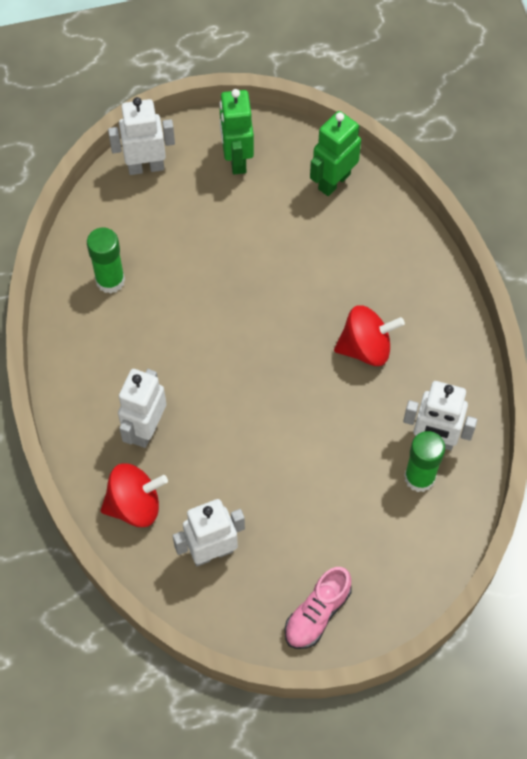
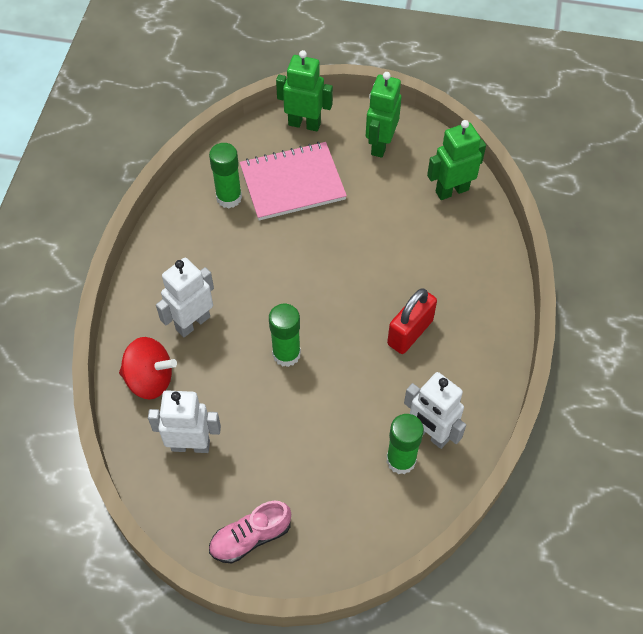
camera: 25 degrees right, 5 degrees down
white robot [108,97,175,175] -> green robot [276,50,333,131]
red spinning top [334,305,405,366] -> red padlock [387,288,437,354]
none -> pink notebook [240,142,347,220]
none -> green glue stick [269,304,301,367]

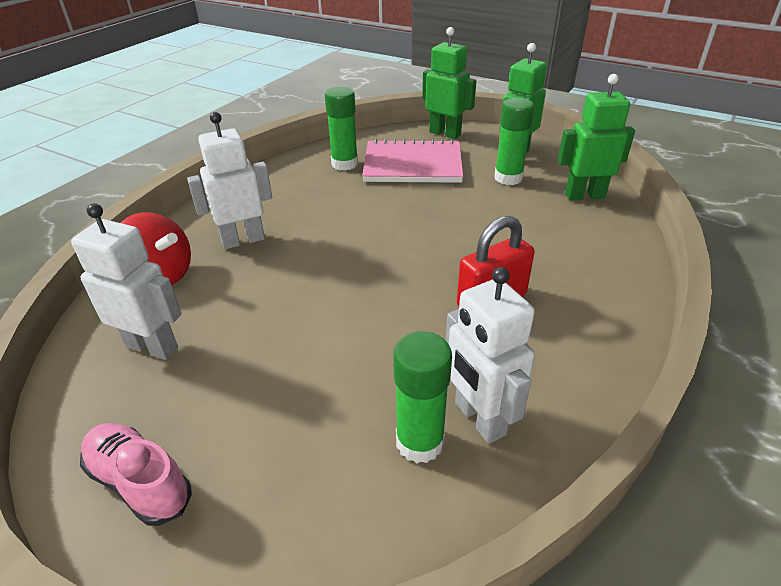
camera: 20 degrees right, 20 degrees down
pink shoe [209,501,291,563] -> pink shoe turned 45 degrees clockwise [80,423,192,526]
green glue stick [269,304,301,367] -> green glue stick moved to [494,98,534,185]

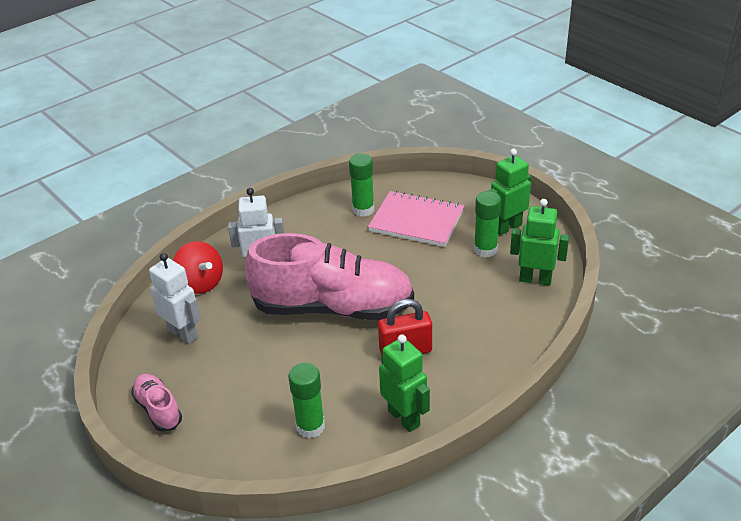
camera: 20 degrees right, 0 degrees up
green robot [422,27,476,139] -> green robot moved to [379,335,430,432]
white robot [446,267,535,444] -> none
none -> pink shoe [245,233,414,320]

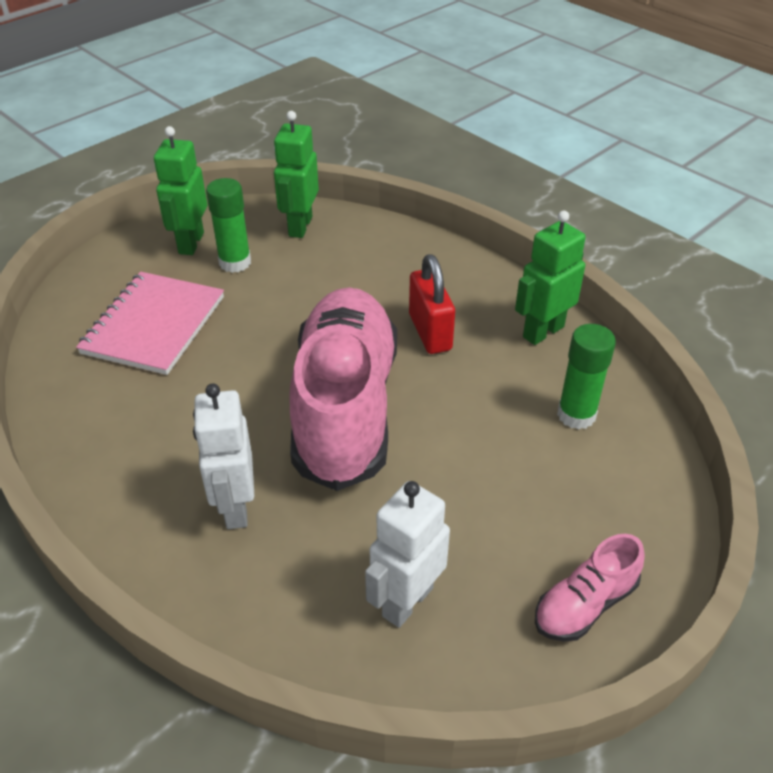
camera: 95 degrees left, 5 degrees up
red spinning top [173,241,223,294] -> none
green glue stick [349,153,374,217] -> none
green robot [488,149,532,235] -> green robot turned 45 degrees clockwise [154,126,207,255]

